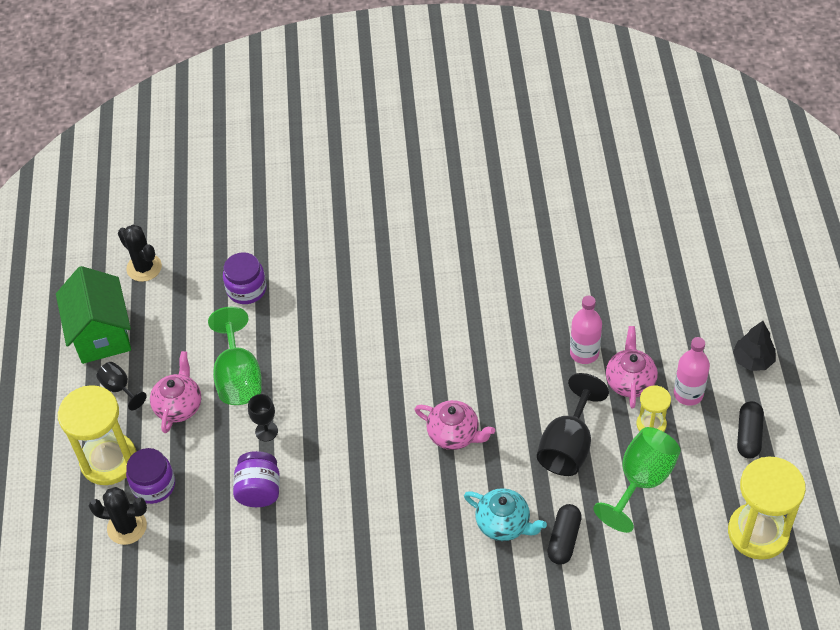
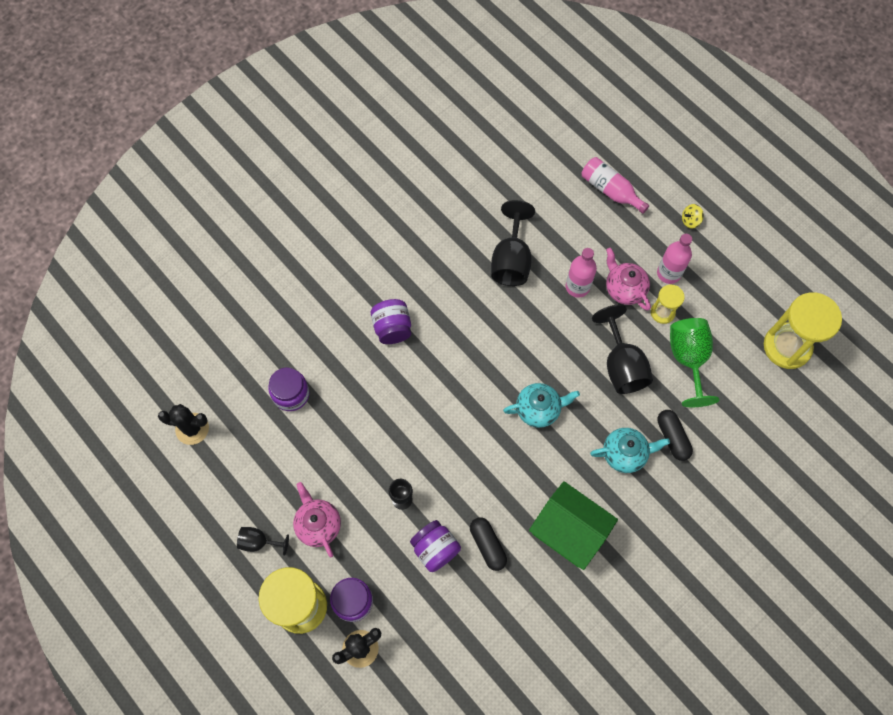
camera: 40 degrees left, 15 degrees up
green house [56,266,131,364] -> green house moved to [529,481,618,570]
green goblet [208,307,262,405] -> none
pink teapot [414,400,495,450] -> turquoise teapot [503,383,580,428]
black tree [733,321,776,371] -> yellow spinning top [682,204,704,229]
black capsule [737,401,764,458] -> black capsule moved to [470,517,507,571]
none -> purple jar [371,299,411,344]
none -> black goblet [491,200,535,286]
none -> pink bottle [582,157,649,214]

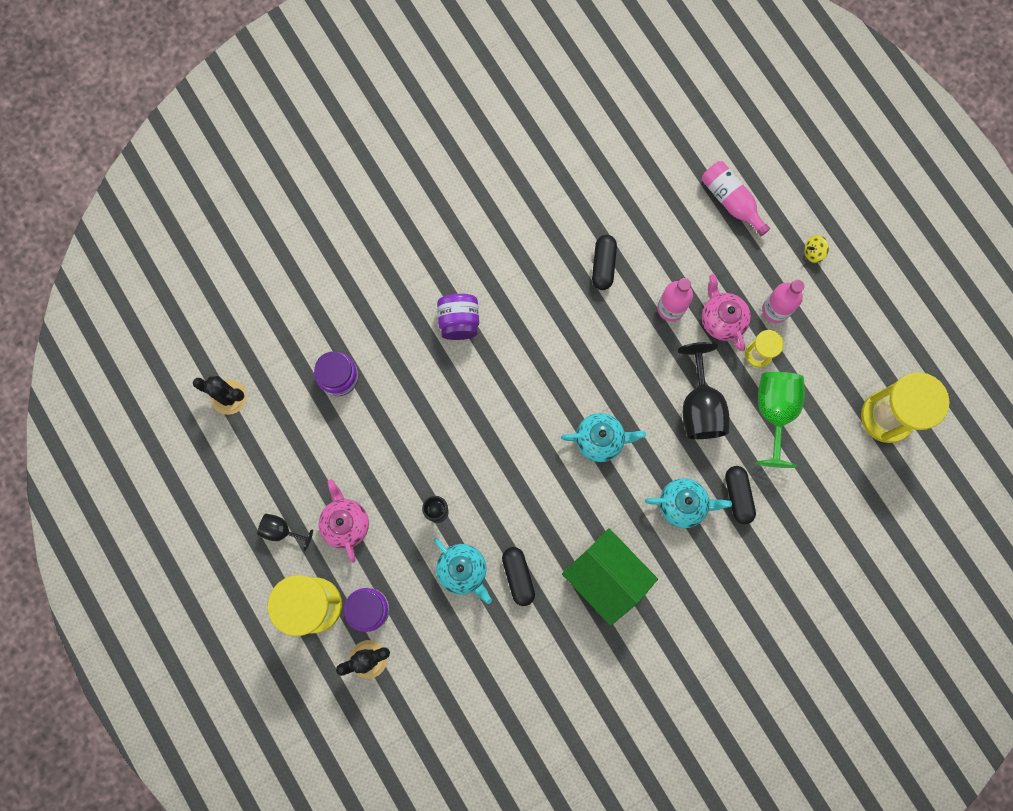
camera: 10 degrees right, 10 degrees up
purple jar [410,520,461,572] -> turquoise teapot [434,538,492,604]
black goblet [491,200,535,286] -> black capsule [592,235,617,290]

